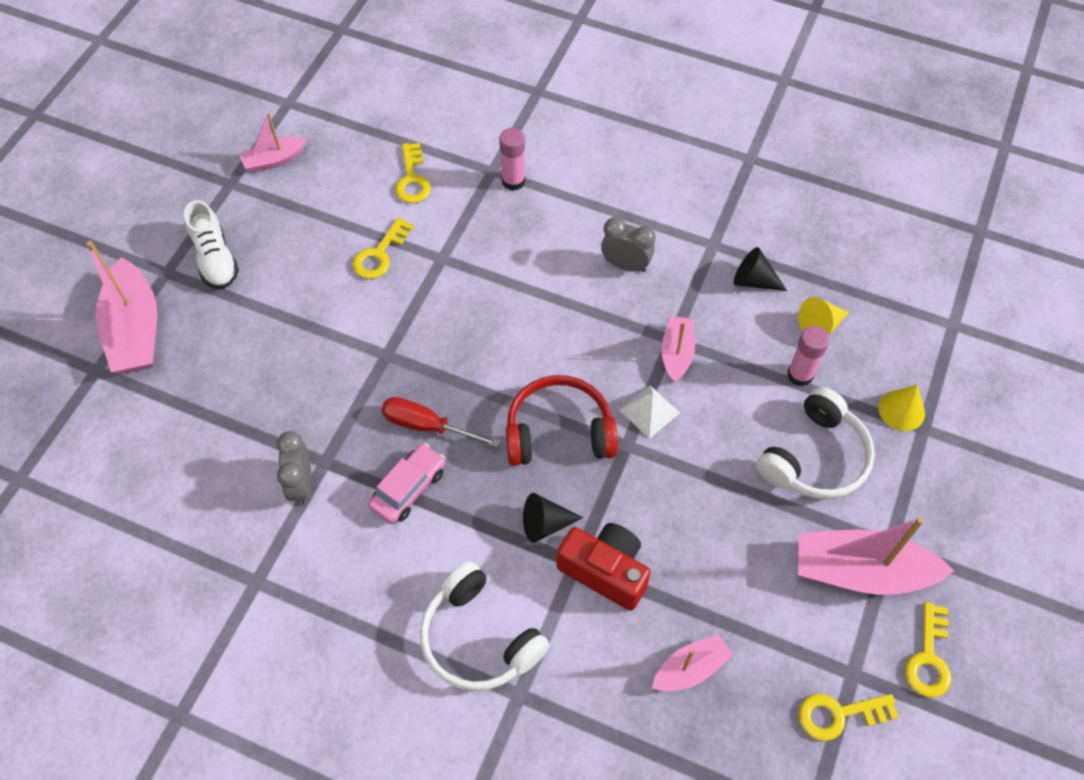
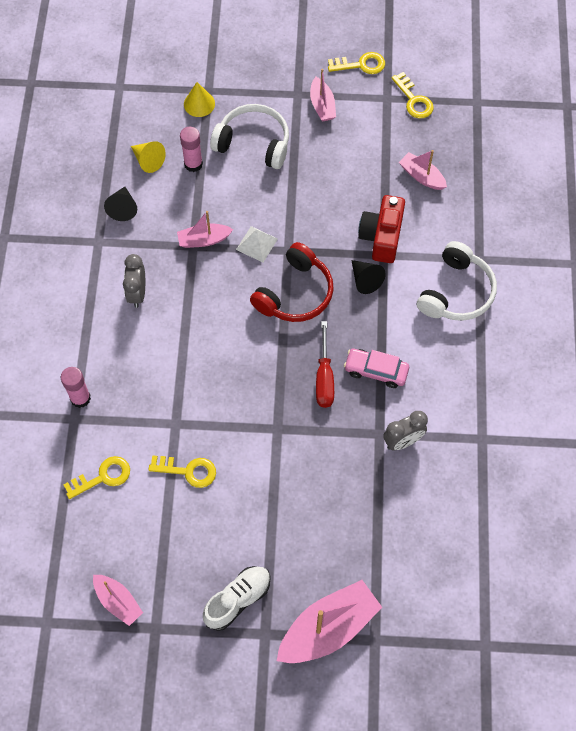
camera: 110 degrees left, 5 degrees up
red headphones [506,375,618,466] -> red headphones turned 120 degrees counterclockwise [250,242,334,322]
pink boat [798,517,954,595] -> pink boat [310,69,336,122], size x0.55

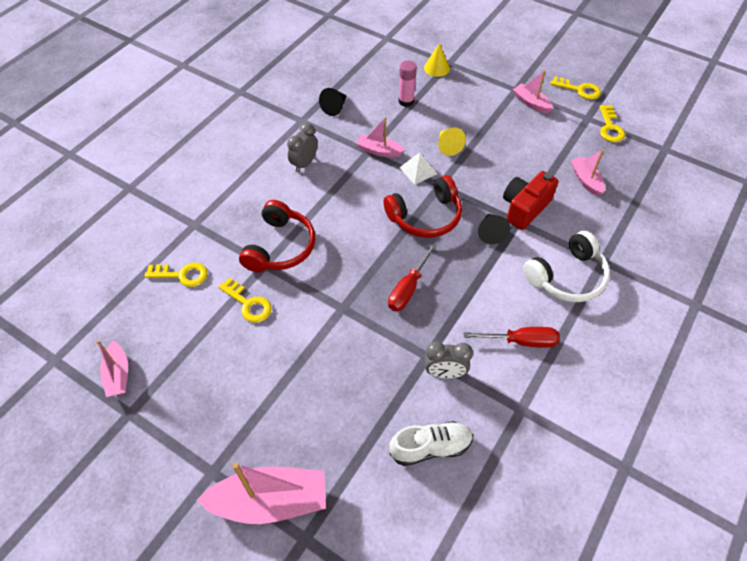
camera: 30 degrees right, 10 degrees down
pink glue stick [61,367,91,408] -> none
yellow cone [131,141,166,173] -> yellow cone moved to [438,127,466,156]
white shoe [203,566,271,631] -> white shoe moved to [389,421,473,466]
white headphones [210,104,289,169] -> none
pink boat [310,69,336,122] -> pink boat turned 120 degrees clockwise [513,70,553,114]
pink car [344,349,409,388] -> none
none -> red headphones [239,200,315,272]
none -> red screwdriver [463,327,560,348]

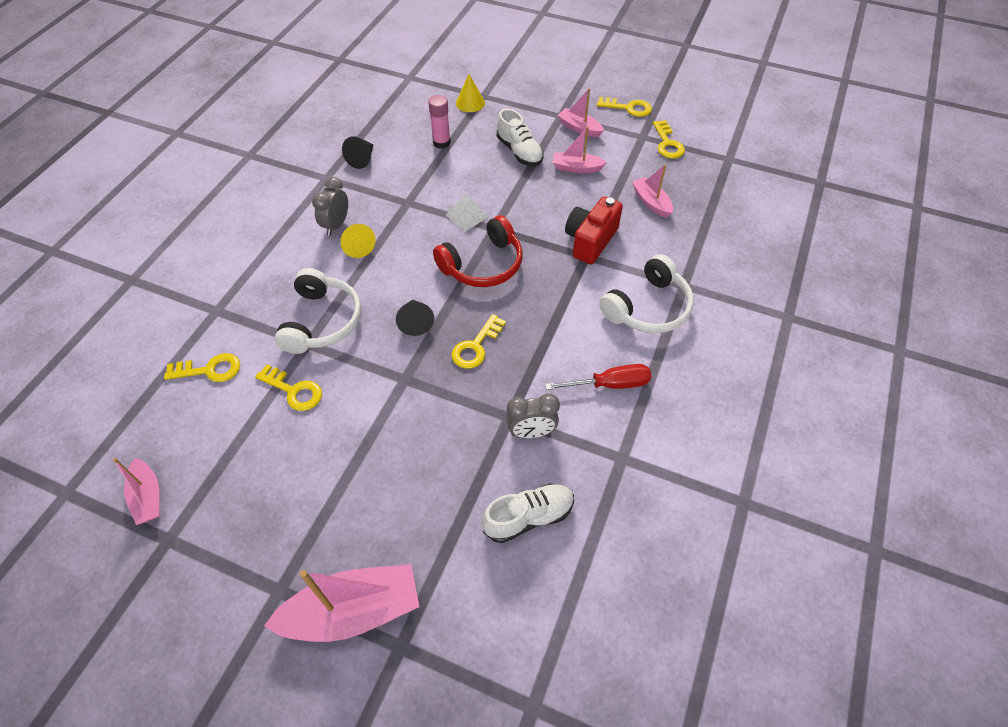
camera: 10 degrees left, 0 degrees up
red headphones [239,200,315,272] -> white headphones [275,268,361,354]
pink boat [356,117,405,157] -> pink boat moved to [553,126,607,173]
red screwdriver [388,243,437,311] -> yellow key [451,314,506,369]
yellow cone [438,127,466,156] -> yellow cone moved to [340,224,376,258]
black cone [478,214,511,244] -> black cone moved to [396,300,434,336]
none -> white shoe [497,109,544,166]

